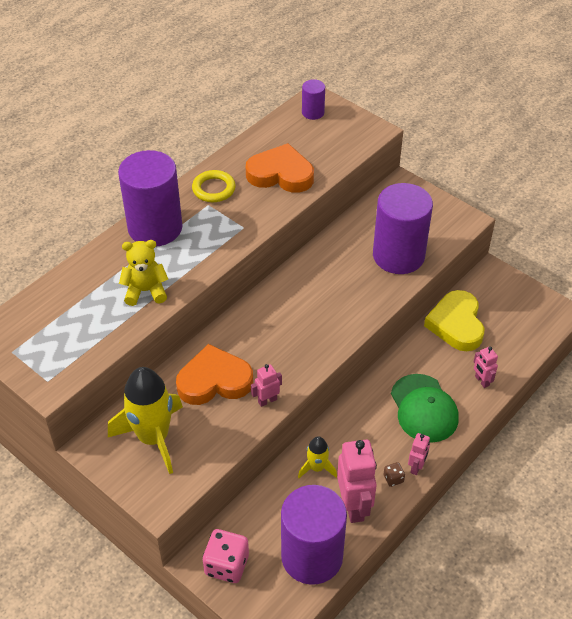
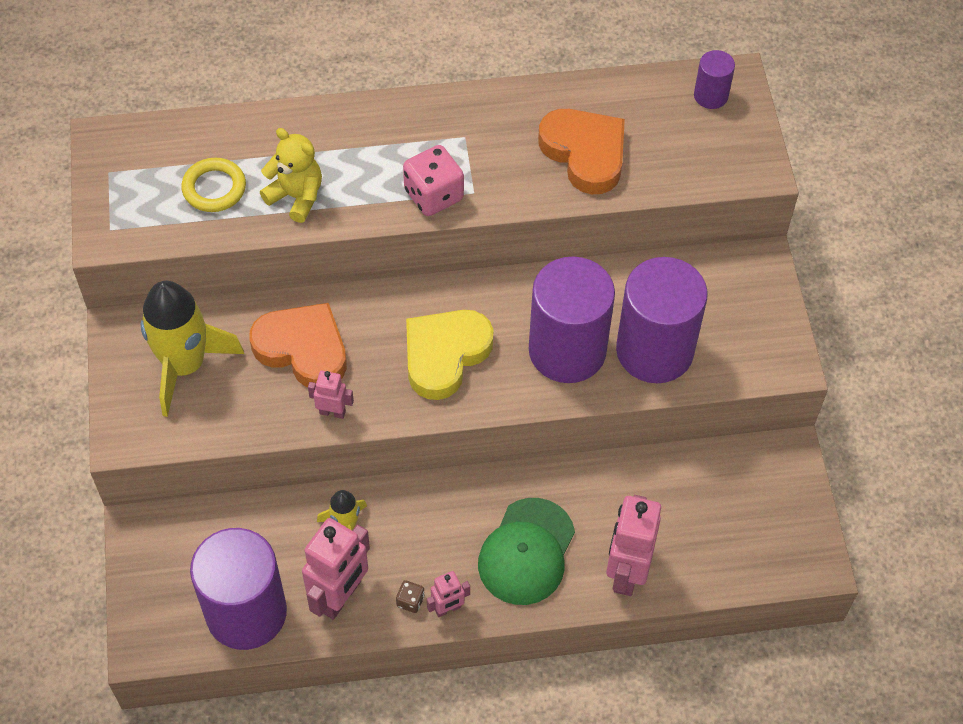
camera: 40 degrees right, 10 degrees up
purple cylinder [118,150,183,246] -> purple cylinder moved to [529,257,615,383]
yellow ring [192,170,236,202] -> yellow ring moved to [181,158,246,212]
pink dice [203,529,249,583] -> pink dice moved to [403,145,464,216]
yellow heart [424,290,484,351] -> yellow heart moved to [406,310,493,400]
pink robot [473,346,498,388] -> pink robot [606,495,661,596], size x1.95

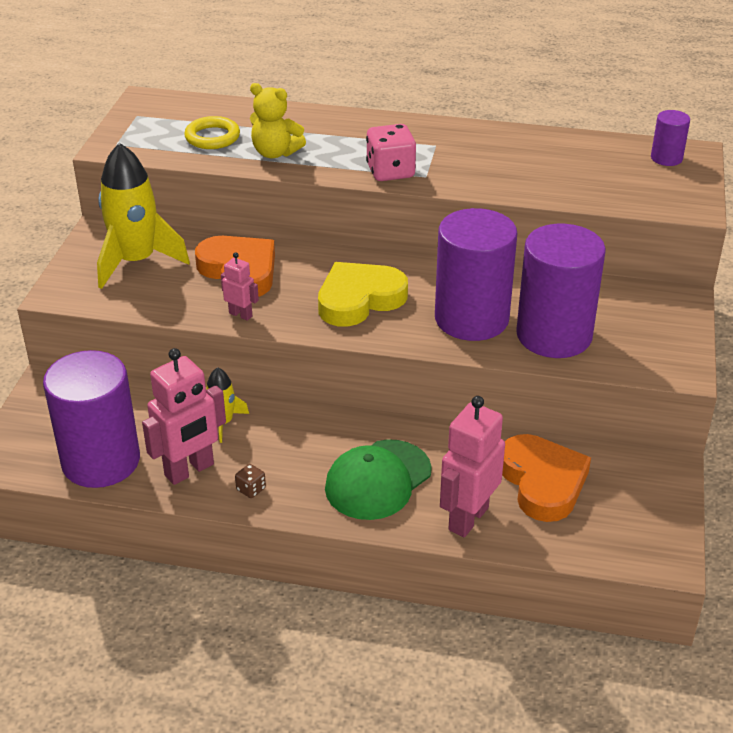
camera: 20 degrees right, 20 degrees down
yellow teddy bear [260,128,322,223] -> yellow teddy bear turned 150 degrees clockwise [250,83,306,158]
pink robot [427,571,470,617] -> none
orange heart [538,109,625,194] -> orange heart moved to [502,434,591,522]

